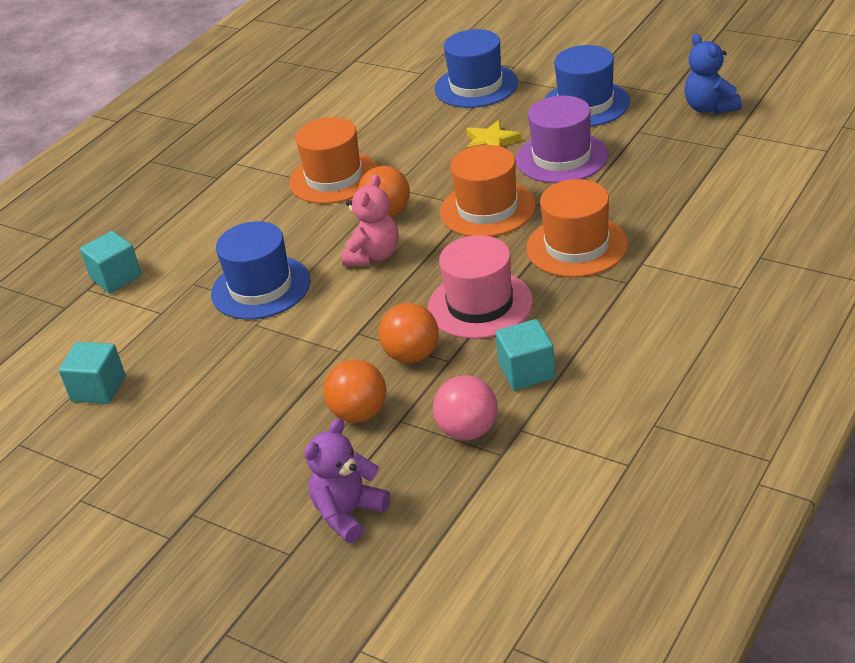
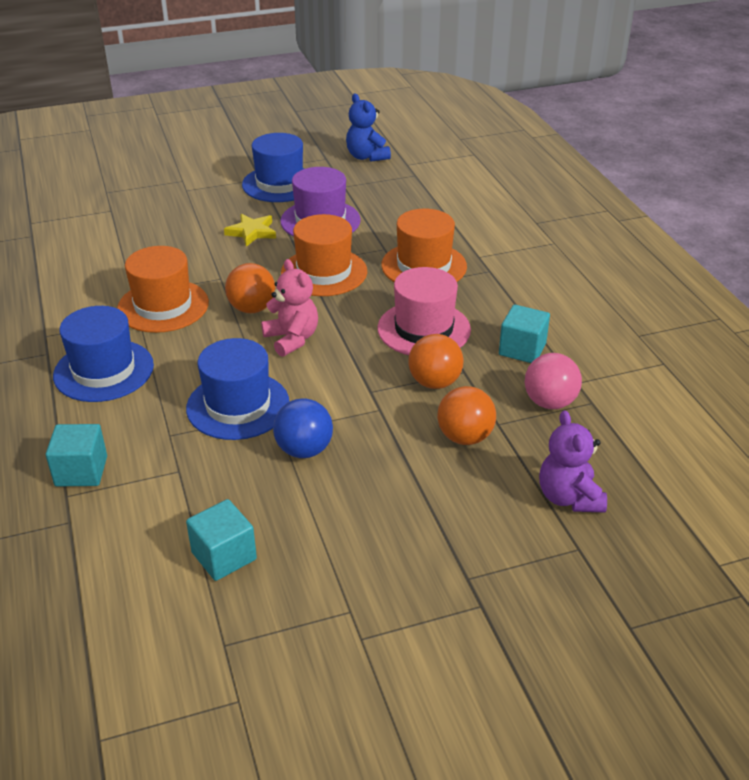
camera: 55 degrees left, 0 degrees up
blue hat [435,29,518,108] -> blue hat moved to [53,306,154,402]
blue teddy bear [684,34,742,114] -> blue teddy bear turned 45 degrees clockwise [346,94,391,162]
none -> blue ball [273,398,333,458]

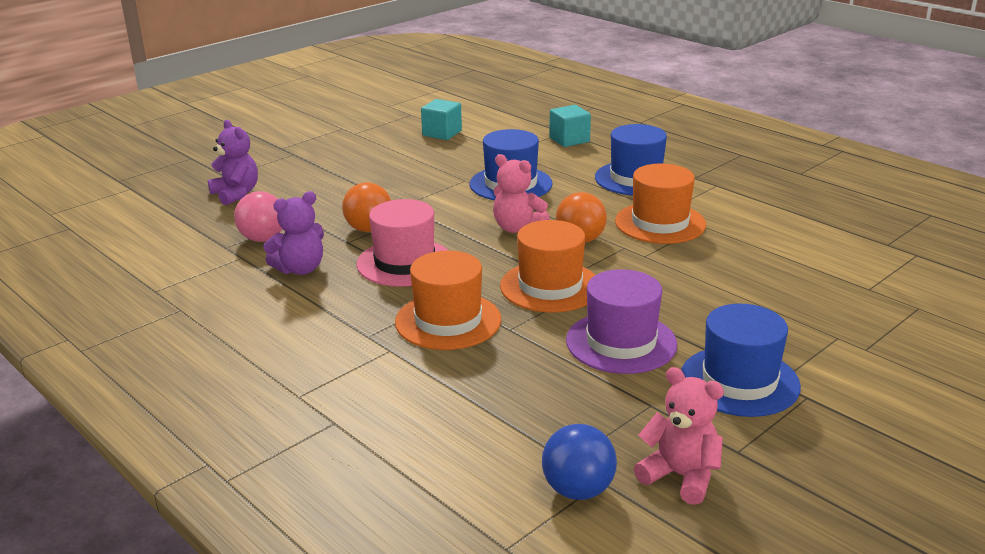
camera: 155 degrees right, 10 degrees down
yellow star [224,214,276,247] -> none
blue ball [273,398,333,458] -> blue ball moved to [542,424,617,500]
blue teddy bear [346,94,391,162] -> pink teddy bear [634,367,724,505]
orange ball [437,386,496,445] -> none
turquoise cube [499,305,550,363] -> purple teddy bear [263,191,324,275]

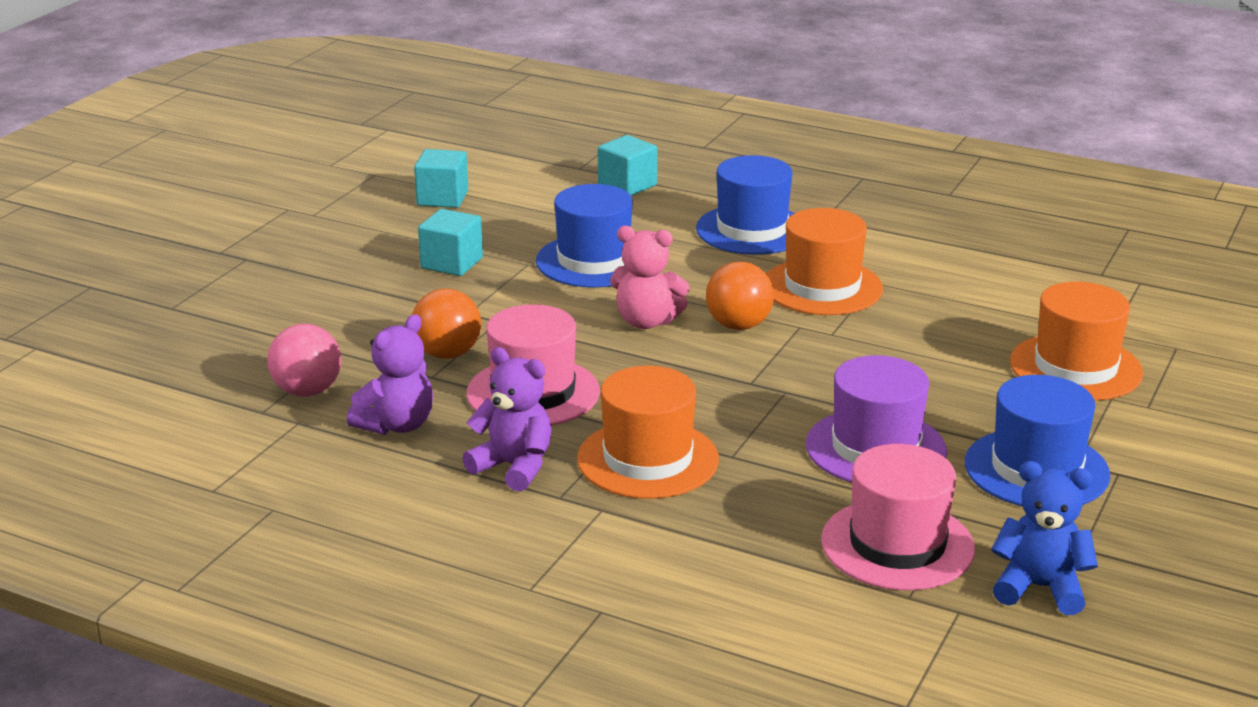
camera: 20 degrees left, 0 degrees up
purple teddy bear [208,120,258,205] -> purple teddy bear moved to [462,347,552,492]
orange hat [500,220,595,313] -> orange hat moved to [1010,282,1143,401]
blue ball [542,424,617,500] -> none
pink teddy bear [634,367,724,505] -> blue teddy bear [991,461,1098,615]
none -> turquoise cube [418,209,483,276]
none -> pink hat [821,444,975,590]

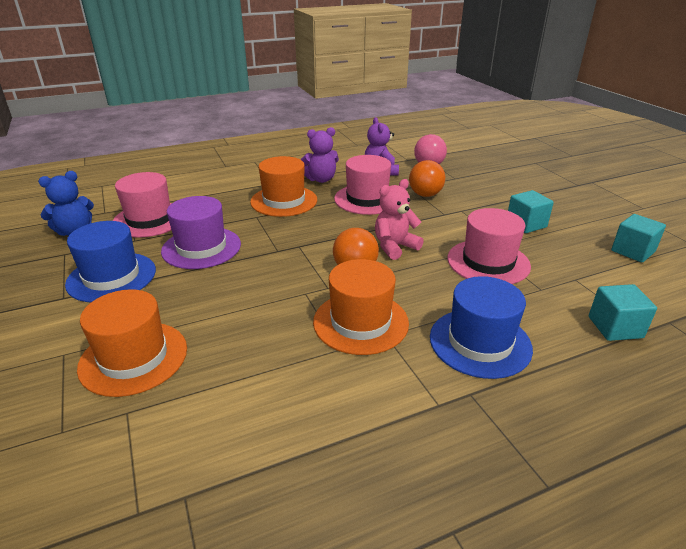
camera: 130 degrees right, 5 degrees up
blue hat [536,184,633,288] -> pink hat [447,208,531,284]

